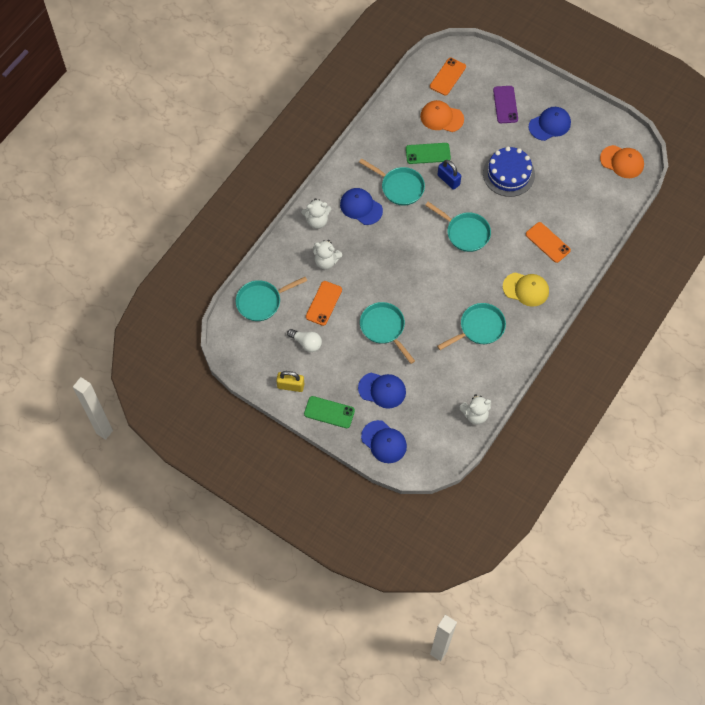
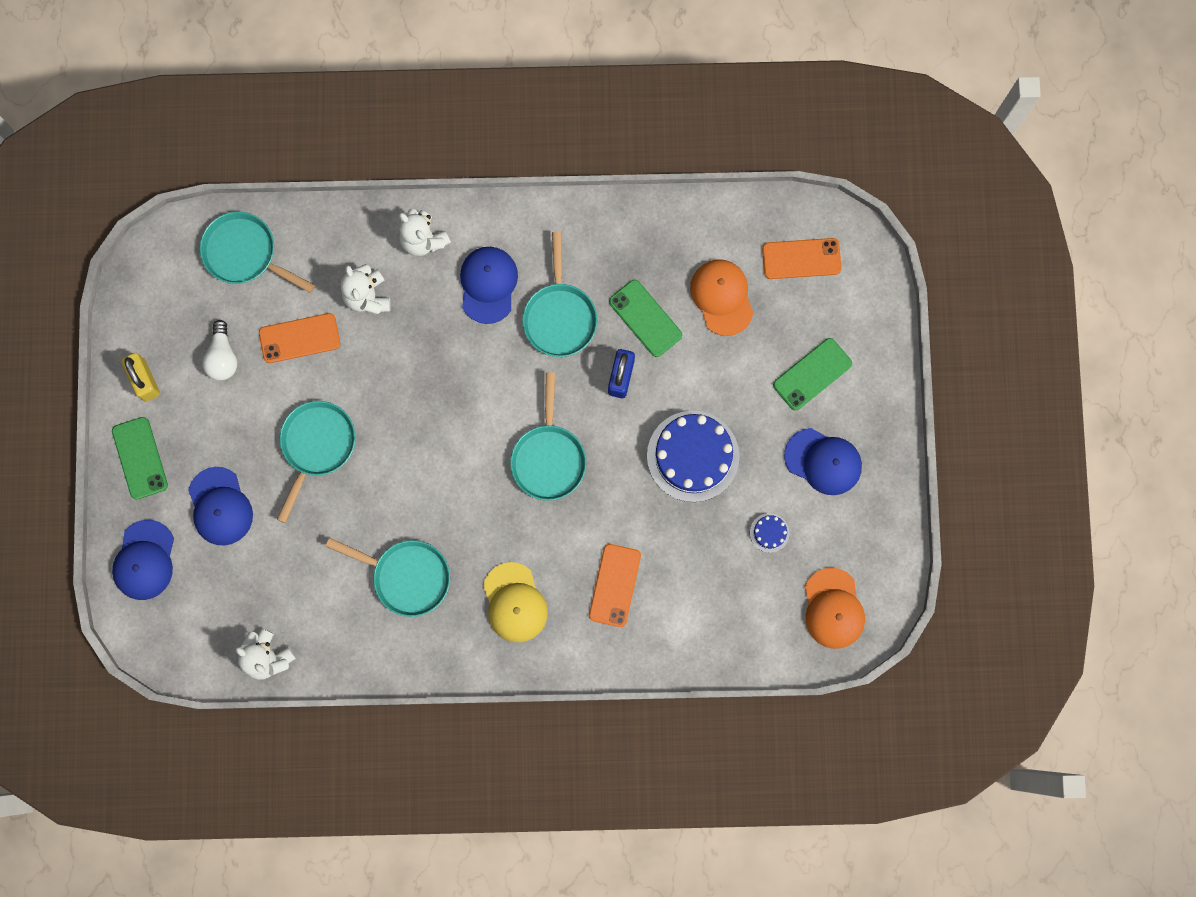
camera: 55 degrees right, 15 degrees up
purple phone [493,86,518,123] -> green phone [773,338,852,410]
none -> blue cake [750,513,790,553]

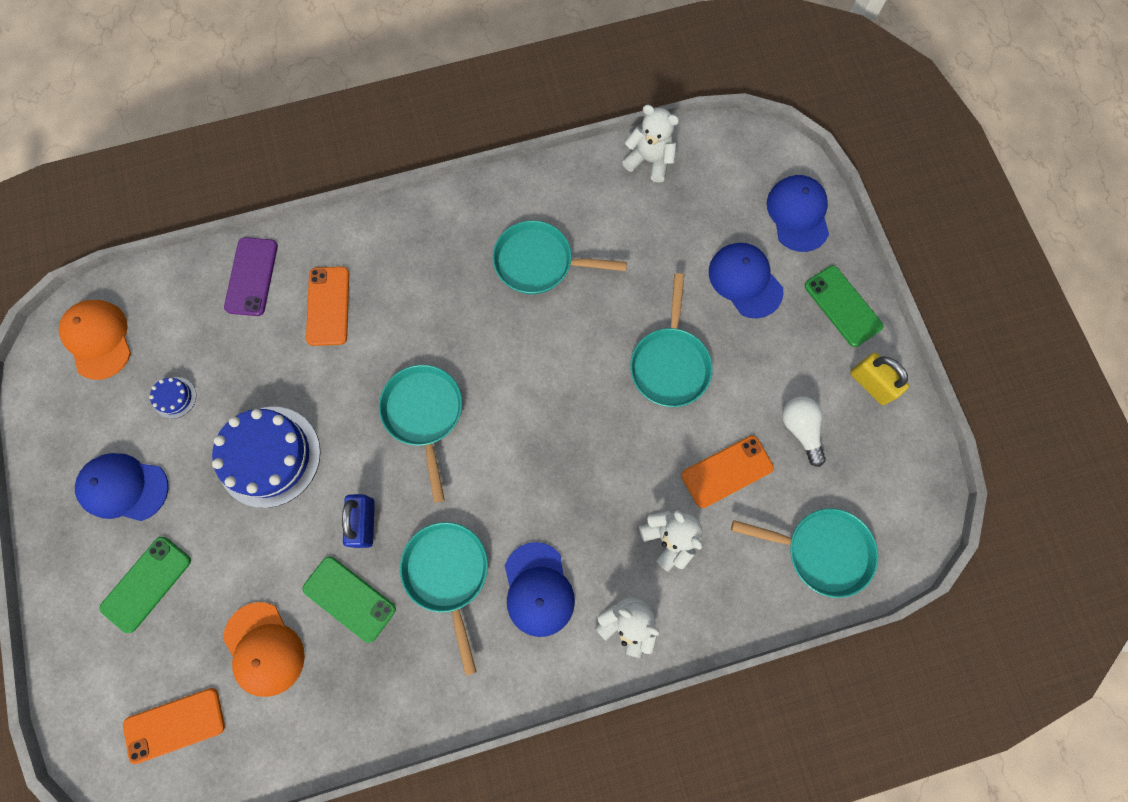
camera: 165 degrees right, 5 degrees down
yellow cap [483,562,548,642] -> none
none -> purple phone [224,237,278,316]

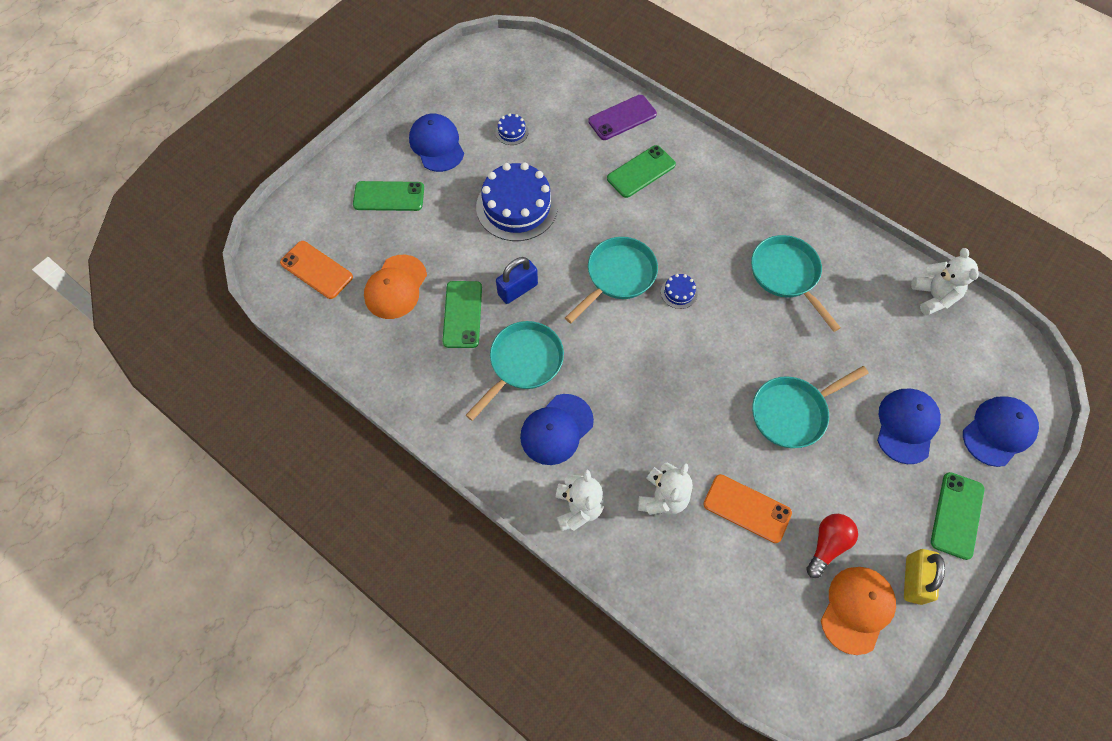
camera: 55 degrees right, 10 degrees down
orange cap [59,300,131,380] -> orange cap moved to [821,567,896,655]
orange phone [306,266,349,346] -> green phone [607,145,676,198]
turquoise pan [731,508,878,598] -> none
white light bulb [782,396,826,467] -> red light bulb [806,514,858,578]
none -> blue cake [661,274,698,309]

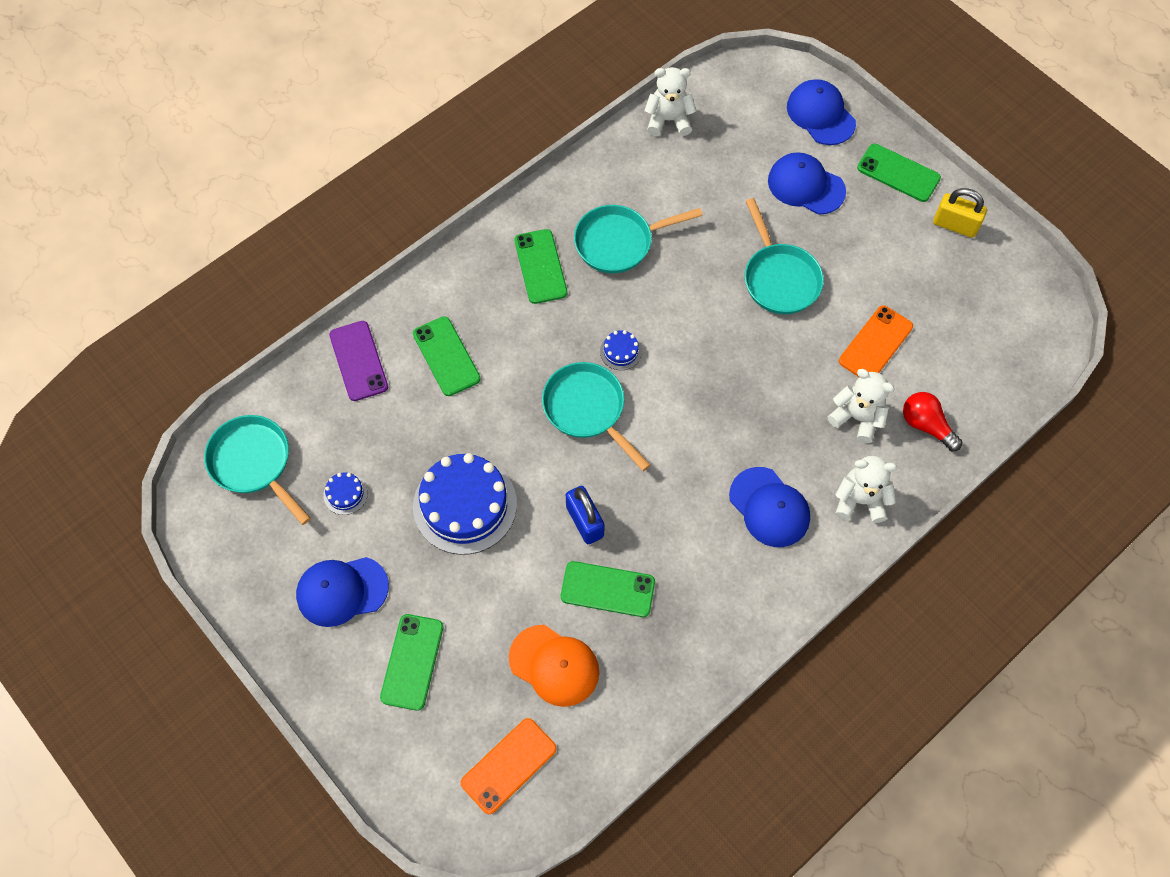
camera: 80 degrees left, 0 degrees up
turquoise pan [466,321,564,421] -> turquoise pan moved to [204,415,311,525]
red light bulb [806,514,858,578] -> red light bulb moved to [903,392,962,451]
orange cap [821,567,896,655] -> none
none -> green phone [515,229,567,304]

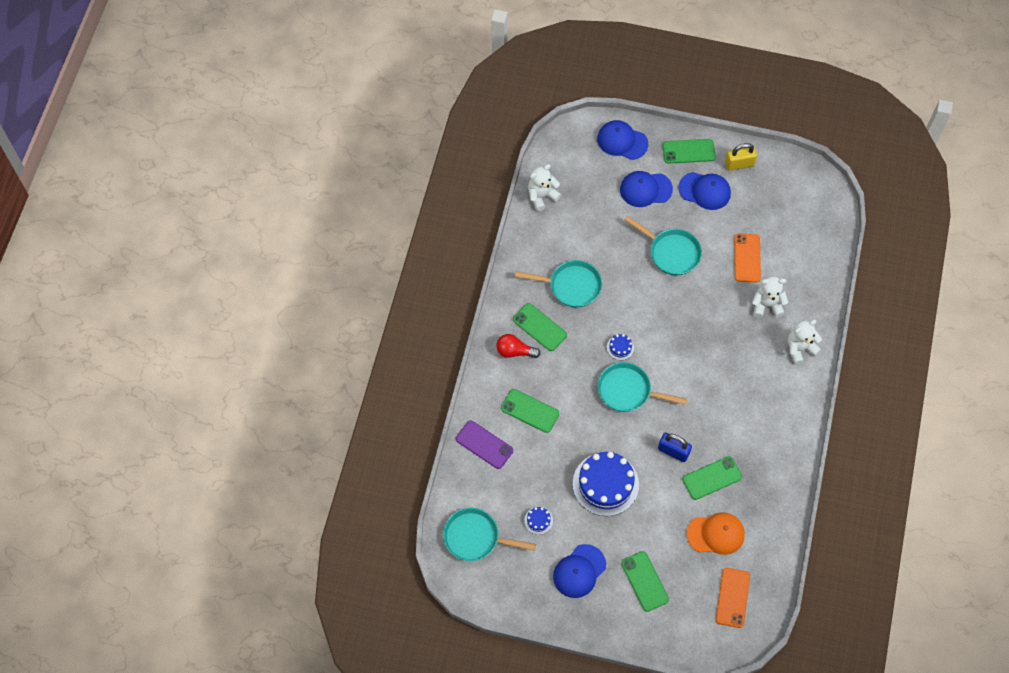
camera: 35 degrees left, 0 degrees up
turquoise pan [574,205,703,273] -> turquoise pan turned 120 degrees counterclockwise [515,260,602,307]
blue cap [729,467,810,547] -> blue cap moved to [678,172,731,210]
red light bulb [903,392,962,451] -> red light bulb moved to [496,334,541,358]

